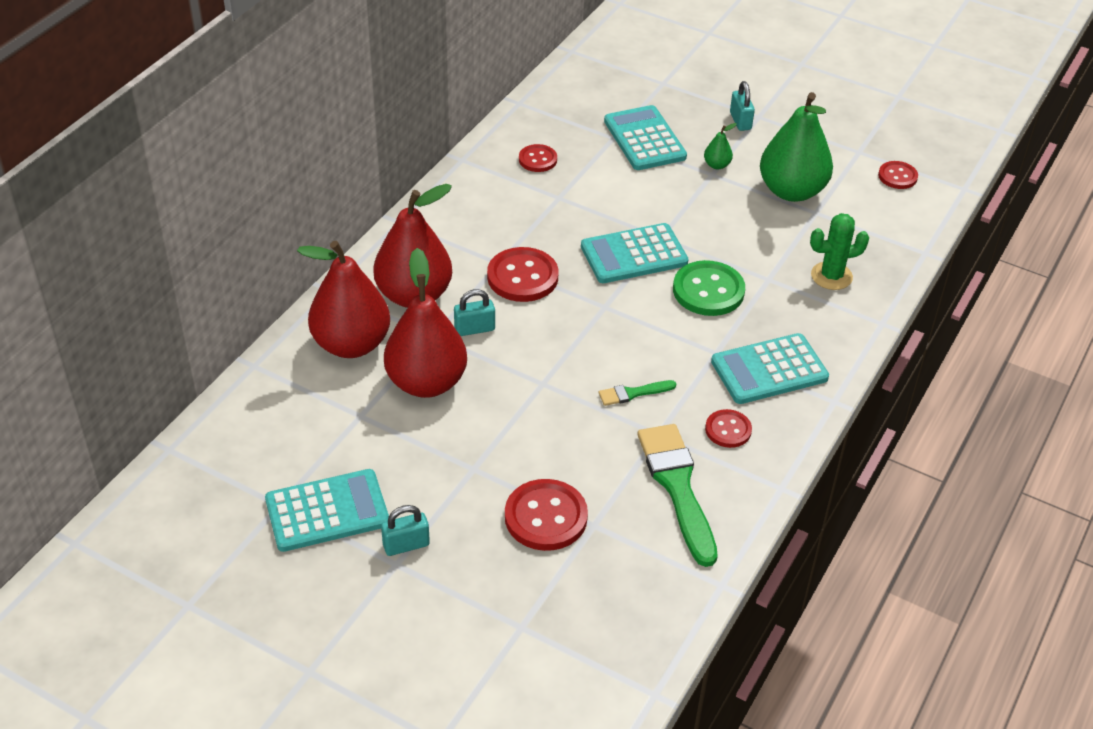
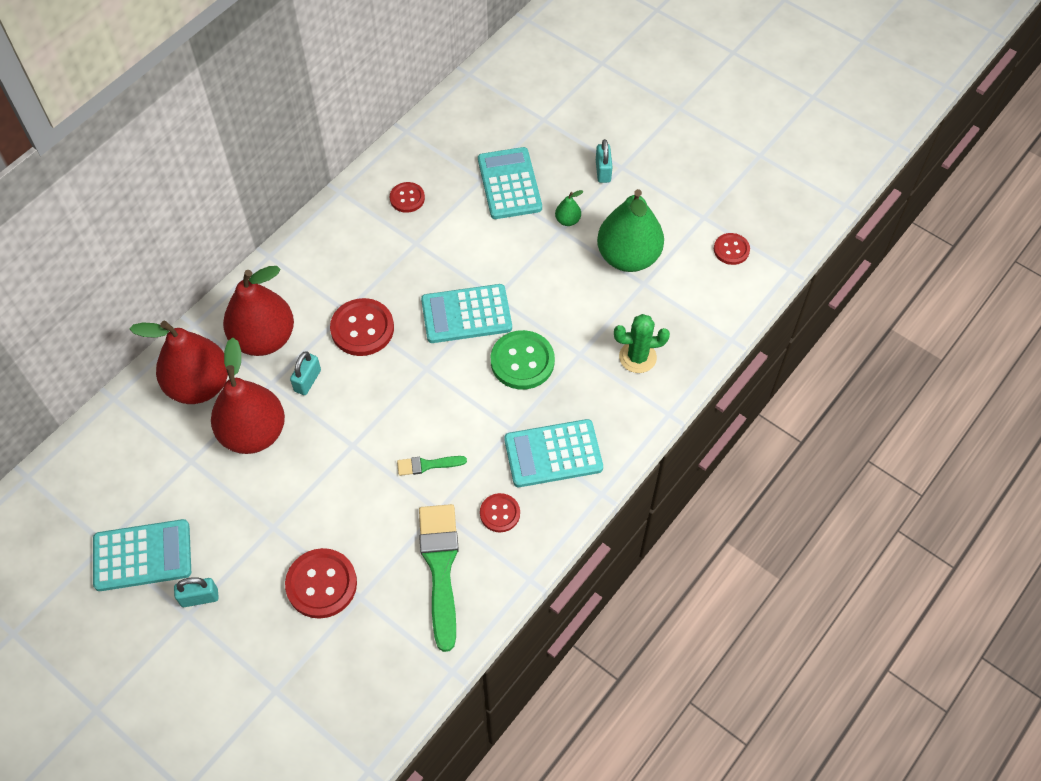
camera: 10 degrees right, 15 degrees up
turquoise padlock [454,289,495,336] -> turquoise padlock turned 60 degrees counterclockwise [290,351,321,395]

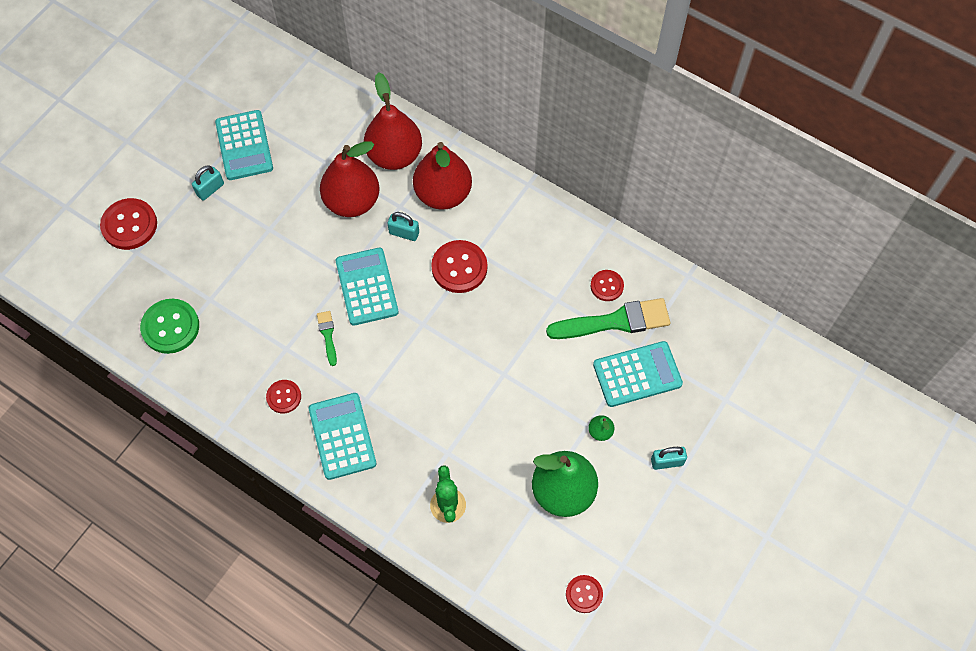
camera: 85 degrees right, 5 degrees up
turquoise padlock [174,577,219,607] -> turquoise padlock turned 60 degrees clockwise [192,165,224,201]
red button [285,548,357,619] -> red button moved to [100,198,157,250]
green brush [419,504,459,652] -> green brush moved to [546,298,670,339]
turquoise calculator [421,284,512,343] -> turquoise calculator moved to [336,248,399,326]
green button [491,330,555,390] -> green button moved to [140,299,199,354]

